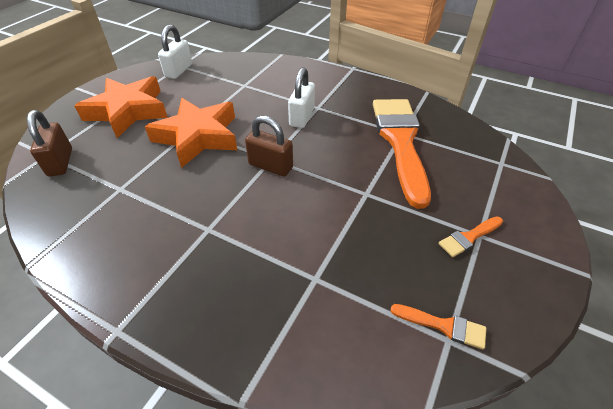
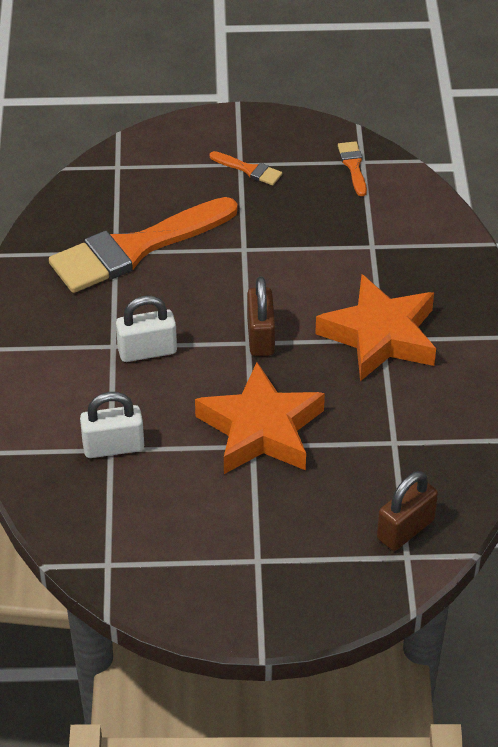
camera: 120 degrees left, 0 degrees up
orange star [75,76,168,138] -> orange star moved to [315,274,436,381]
white padlock [158,25,192,79] -> white padlock moved to [80,392,144,458]

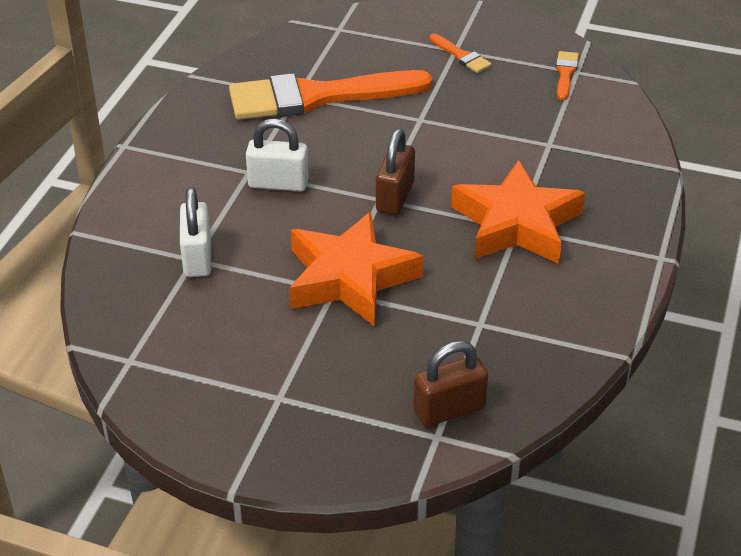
camera: 20 degrees right, 5 degrees down
white padlock [80,392,144,458] -> white padlock turned 75 degrees clockwise [180,187,211,277]

